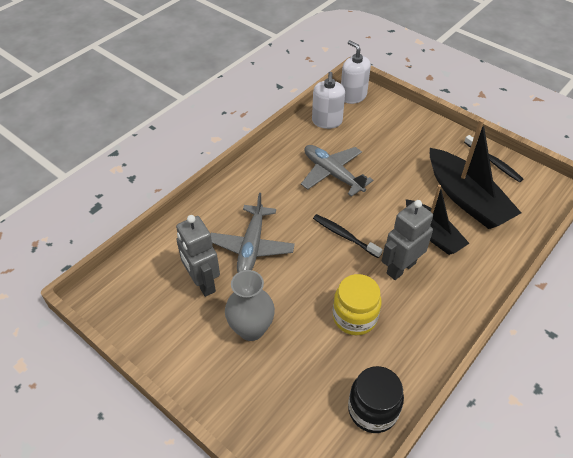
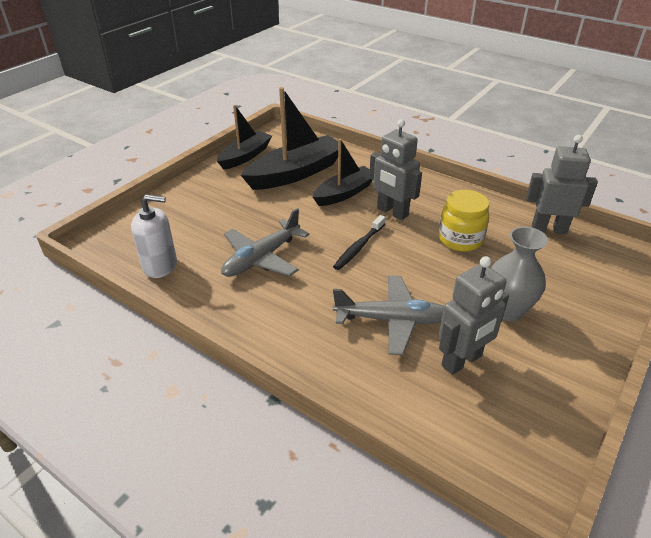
camera: 95 degrees left, 10 degrees down
white soap dispenser [341,40,371,104] -> none
black jar [348,366,404,433] -> grey robot [526,135,598,234]
black toothbrush [464,135,523,182] -> black boat [217,105,272,170]

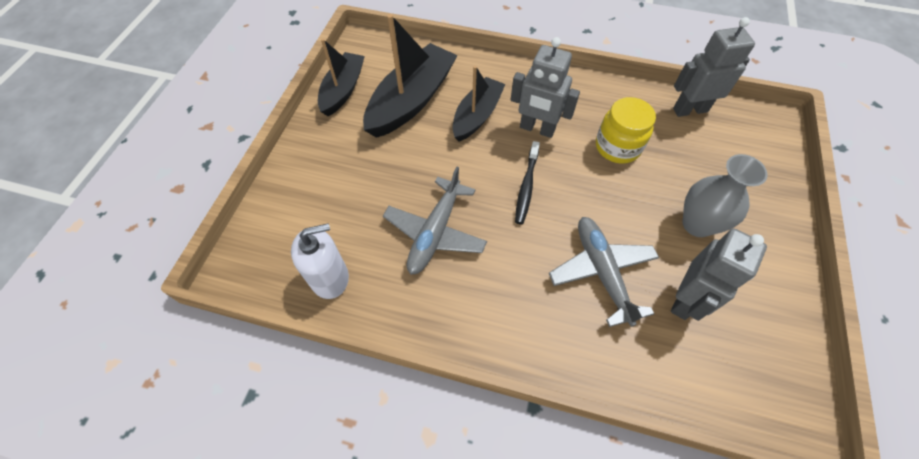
camera: 20 degrees left, 20 degrees up
grey plane [333,275,444,355] -> grey plane turned 90 degrees counterclockwise [549,217,659,327]

